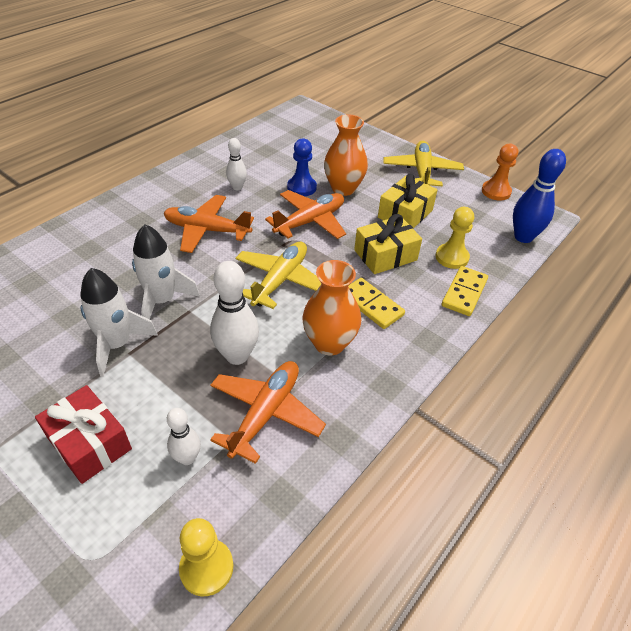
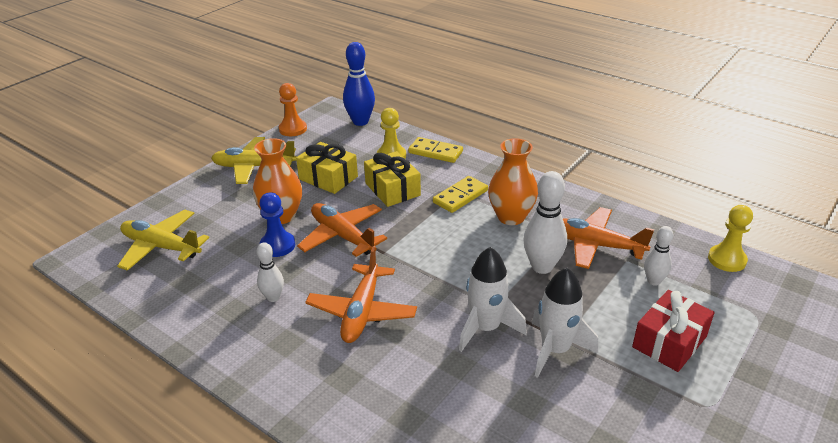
camera: 90 degrees left, 10 degrees down
yellow plane [236,241,321,309] -> yellow plane moved to [117,209,209,271]

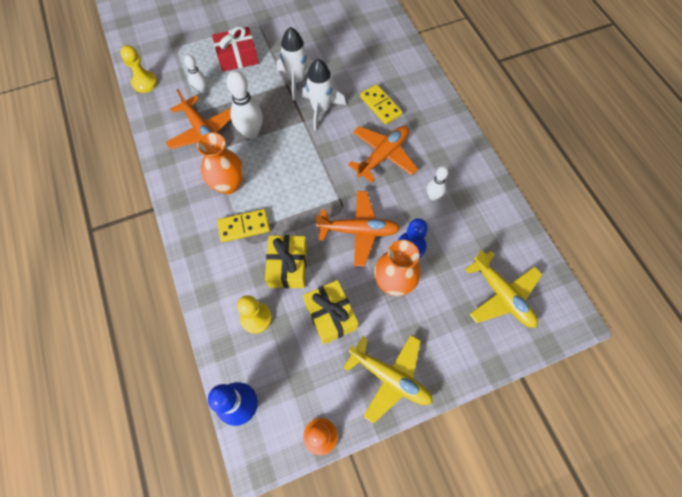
camera: 150 degrees left, 30 degrees up
orange plane [297,203,387,257] -> orange plane turned 75 degrees counterclockwise [315,191,400,267]
yellow domino [408,137,463,163] -> yellow domino moved to [360,84,403,124]

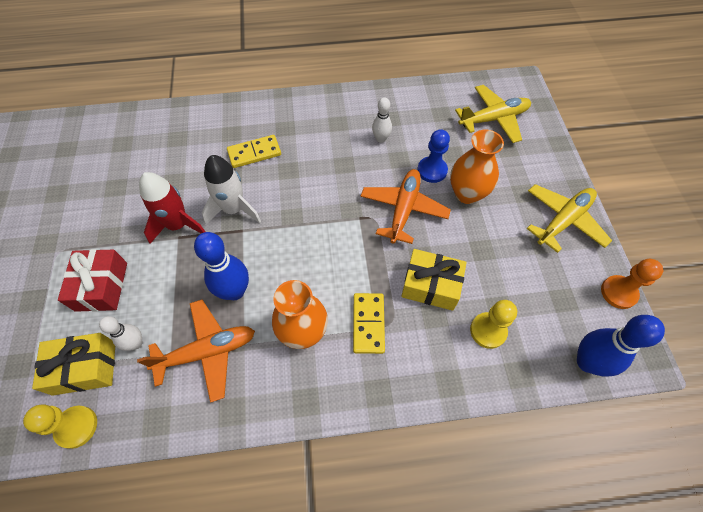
camera: 75 degrees left, 5 degrees down
white bowling pin [226,70,263,139] -> blue bowling pin [194,232,249,300]
white rocket [277,27,313,101] -> red rocket [139,172,206,244]
yellow gift [303,280,358,344] -> yellow gift moved to [32,333,115,396]
orange plane [348,126,418,183] -> none

